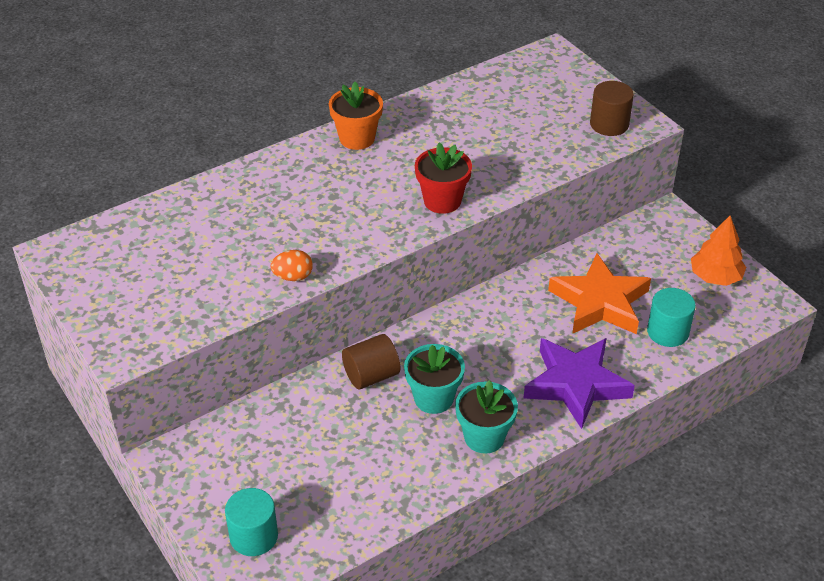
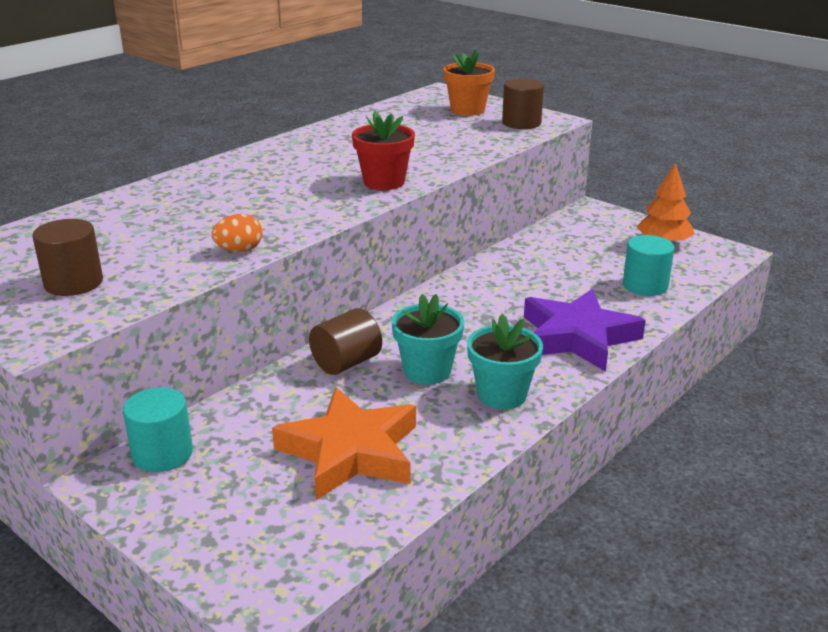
camera: 15 degrees left, 15 degrees down
turquoise cylinder [225,488,278,556] -> turquoise cylinder moved to [123,387,193,472]
orange flower pot [329,82,383,150] -> orange flower pot moved to [443,49,495,116]
orange star [548,253,651,334] -> orange star moved to [272,388,416,500]
none -> brown cylinder [32,219,103,296]

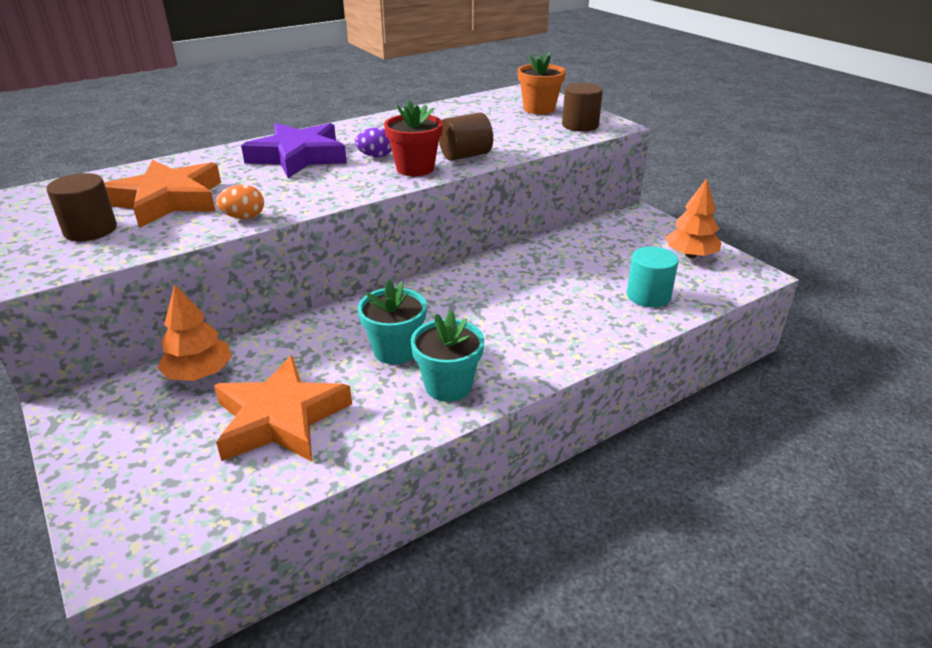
camera: 15 degrees right, 5 degrees up
turquoise cylinder [123,387,193,472] -> none
brown cylinder [309,308,382,375] -> brown cylinder moved to [439,112,493,161]
purple star [524,289,646,372] -> purple star moved to [241,123,347,178]
none -> orange star [104,160,221,228]
none -> orange tree [158,284,232,381]
none -> purple egg [355,128,392,157]

